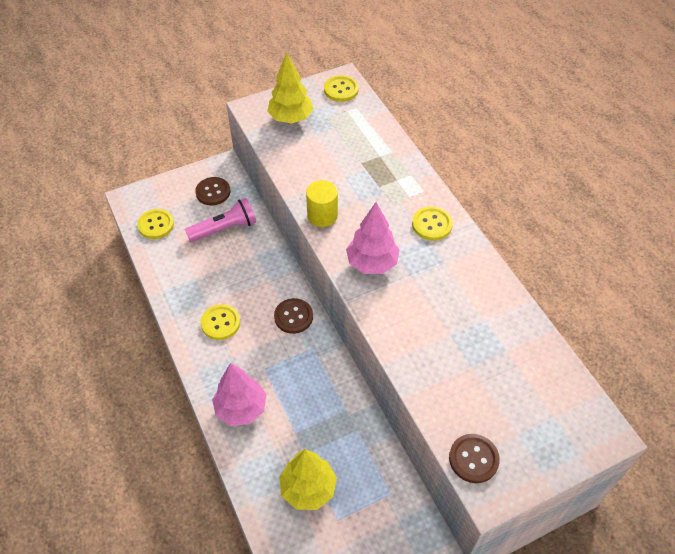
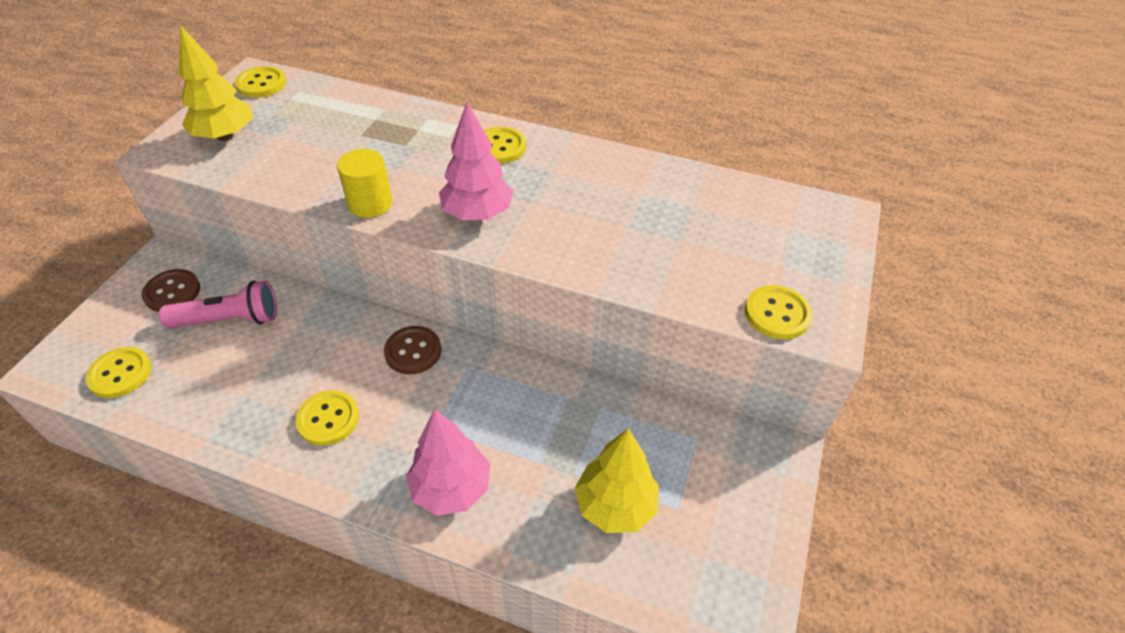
camera: 45 degrees left, 5 degrees down
pink flashlight [185,198,256,242] -> pink flashlight turned 60 degrees clockwise [159,281,277,328]
brown button [449,434,500,483] -> yellow button [745,285,812,339]

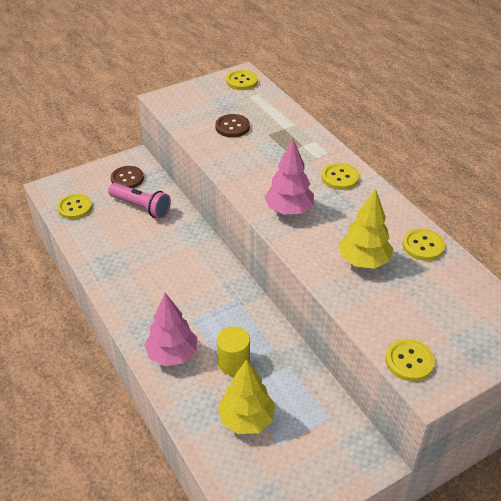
camera: 40 degrees right, 5 degrees down
yellow tree [179,25,253,141] -> yellow tree moved to [339,189,393,269]
yellow button [295,390,359,446] -> yellow button moved to [402,228,445,261]
yellow cylinder [337,149,392,218] -> yellow cylinder moved to [217,326,250,375]
brown button [384,326,441,374] -> brown button moved to [215,114,250,137]

